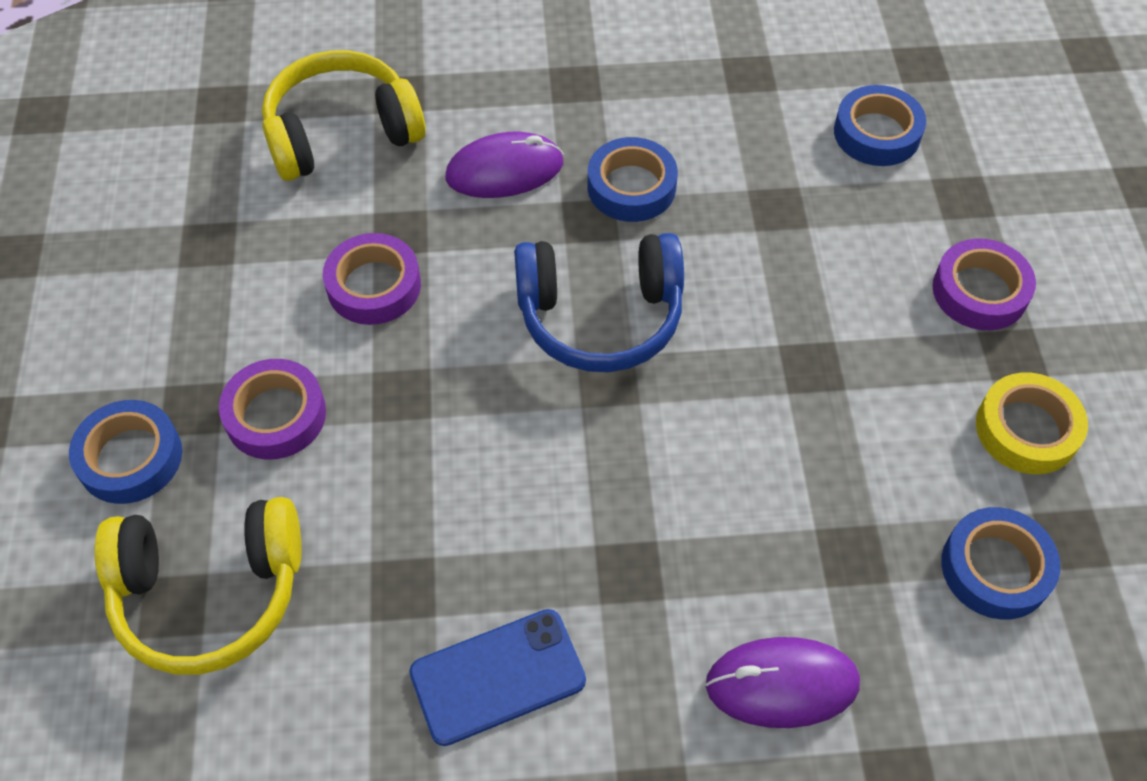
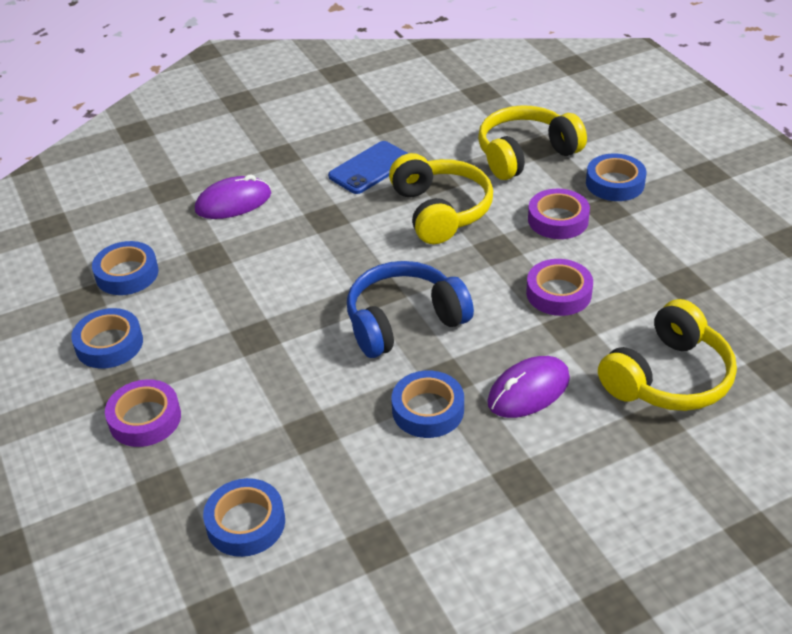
camera: 160 degrees right, 15 degrees down
yellow tape [976,372,1088,474] -> blue tape [71,308,143,368]
none -> yellow headphones [389,153,493,244]

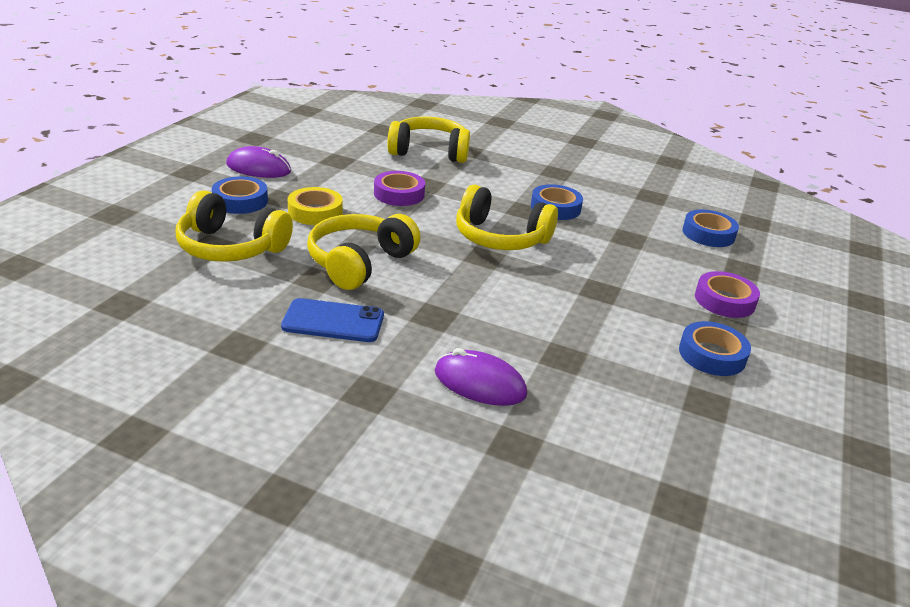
camera: 135 degrees left, 10 degrees down
blue tape [92,241,158,295] -> none
blue headphones [347,261,474,358] -> yellow headphones [456,185,558,250]
purple mouse [487,356,570,418] -> purple mouse moved to [226,146,291,178]
purple tape [528,189,590,239] -> yellow tape [288,187,343,225]

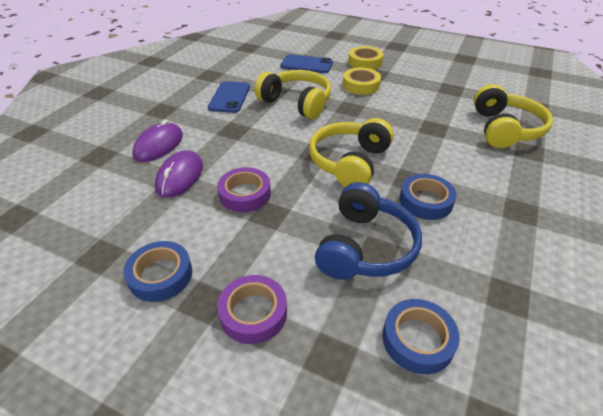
camera: 95 degrees right, 10 degrees up
yellow headphones [176,190,293,262] -> blue phone [280,54,333,73]
blue tape [212,176,268,214] -> yellow tape [348,46,383,70]
purple mouse [226,146,291,178] -> purple mouse moved to [155,150,203,198]
purple tape [374,171,425,206] -> purple tape moved to [217,167,271,212]
none -> blue headphones [315,182,422,280]

